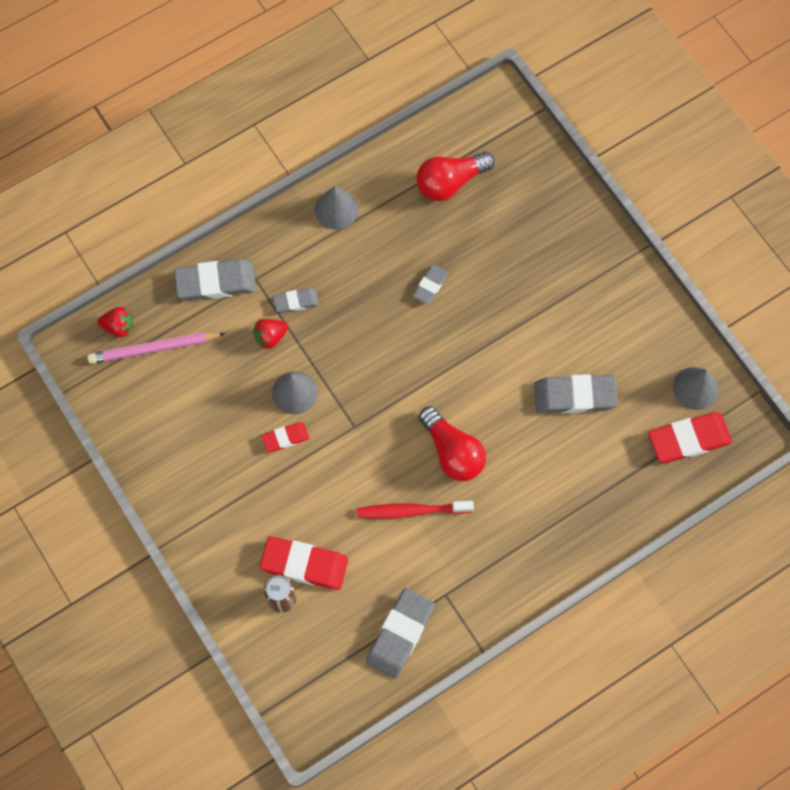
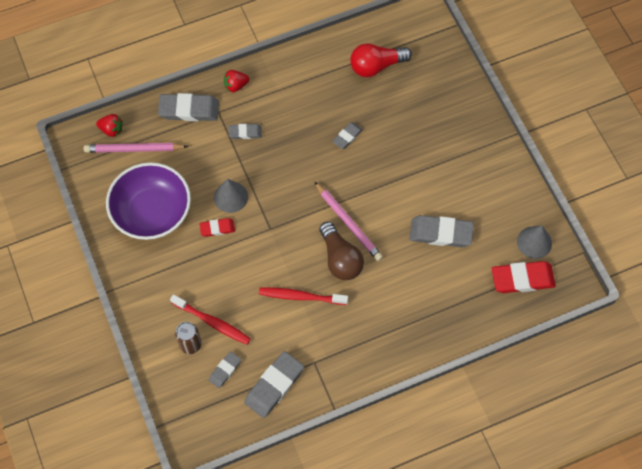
camera: 10 degrees right, 5 degrees down
red strawberry [253,319,288,349] -> red strawberry moved to [224,70,250,92]
red eraser [260,536,348,590] -> red toothbrush [170,294,251,345]
grey cone [315,186,358,230] -> none
red light bulb [419,406,486,481] -> brown light bulb [319,222,364,280]
none -> purple bowl [106,162,191,240]
none -> grey eraser [209,351,241,388]
none -> pink pencil [314,181,383,261]

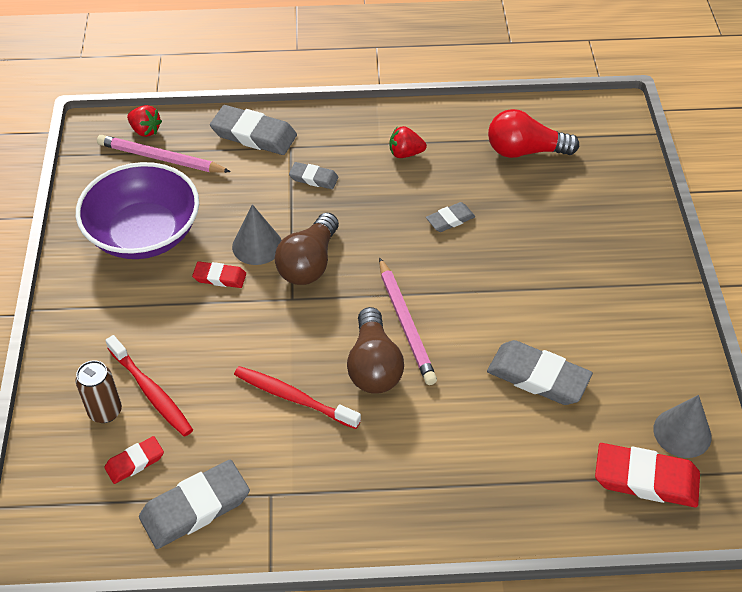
camera: 20 degrees right, 15 degrees down
grey eraser [209,351,241,388] -> red eraser [104,436,164,484]
red strawberry [224,70,250,92] -> red strawberry moved to [389,126,427,158]
none -> brown light bulb [275,212,339,285]

